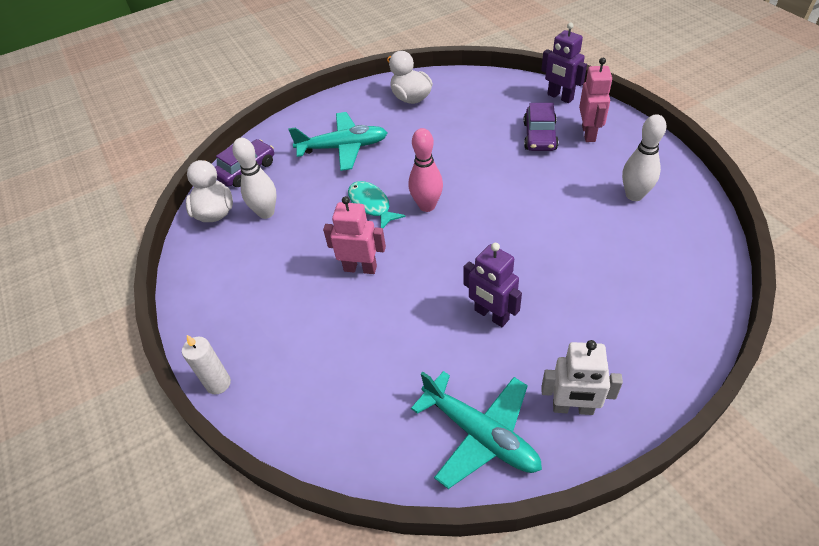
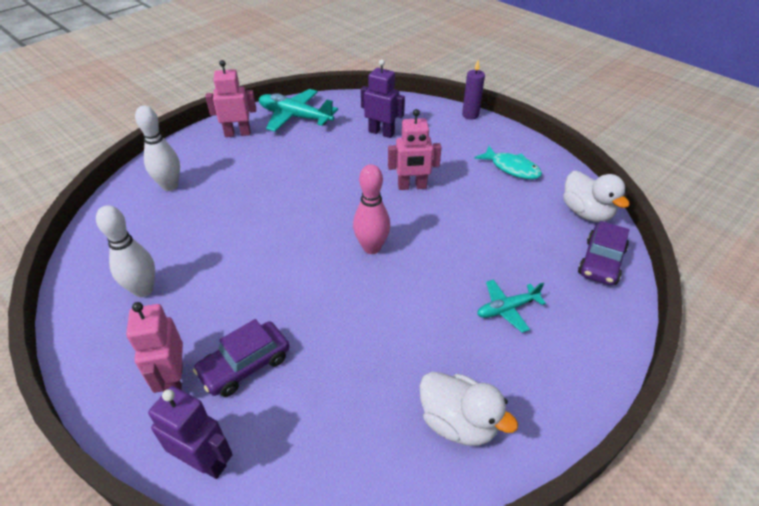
camera: 160 degrees right, 5 degrees down
white candle [182,335,231,394] -> purple candle [462,60,485,120]
white bowling pin [232,138,276,219] -> white bowling pin moved to [135,106,180,191]
turquoise plane [289,112,388,171] -> turquoise plane [477,279,546,333], size x0.58
turquoise fish [348,181,406,228] -> turquoise fish moved to [475,146,542,179]
purple robot [463,243,522,327] -> purple robot moved to [361,59,405,138]
purple car [523,103,559,151] -> purple car turned 120 degrees counterclockwise [193,319,289,397]
white robot [541,340,623,415] -> pink robot [205,60,256,137]

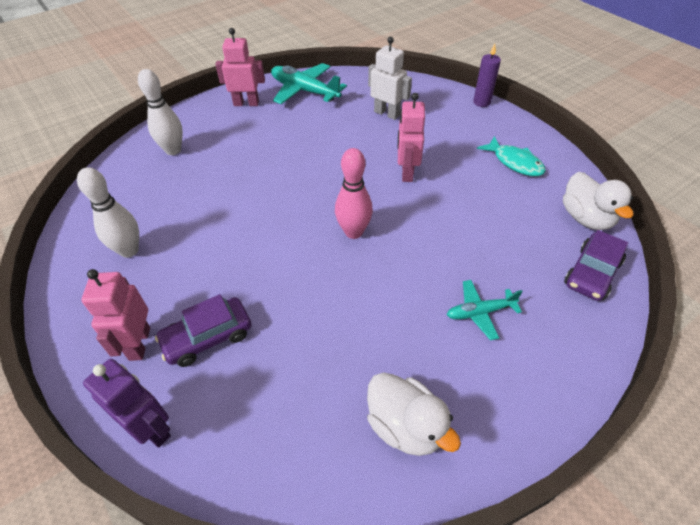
camera: 10 degrees right, 5 degrees up
purple robot [361,59,405,138] -> white robot [368,37,412,120]
pink robot [388,109,442,190] -> pink robot turned 90 degrees clockwise [398,93,425,182]

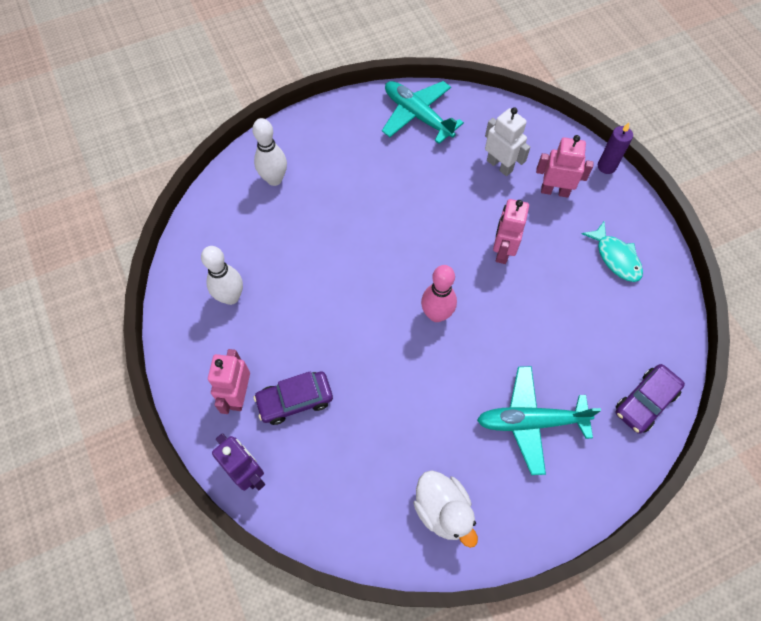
camera: 10 degrees right, 15 degrees up
pink robot [215,28,265,106] -> pink robot moved to [536,135,594,198]
turquoise plane [447,280,523,340] -> turquoise plane [477,366,601,475], size x1.73
white duck [563,172,633,230] -> none

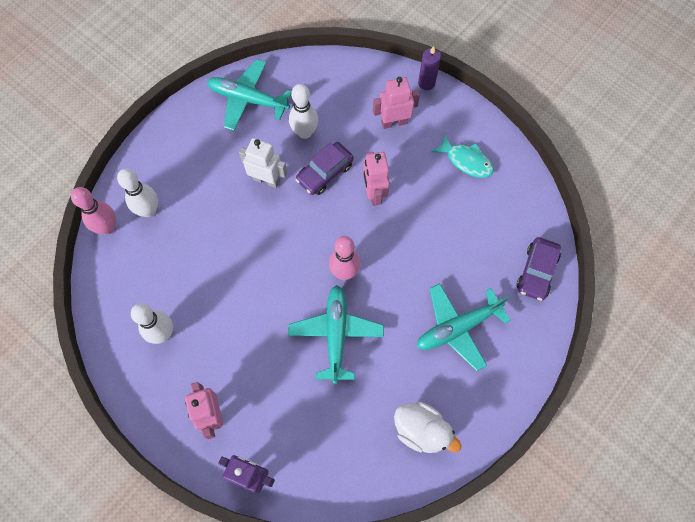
camera: 25 degrees left, 5 degrees up
purple car [254,371,333,425] -> purple car moved to [296,142,354,195]
white robot [485,107,530,176] -> white robot moved to [239,138,287,188]
none -> pink bowling pin [71,187,116,234]
none -> turquoise plane [288,285,384,384]
none -> white bowling pin [289,84,318,139]

